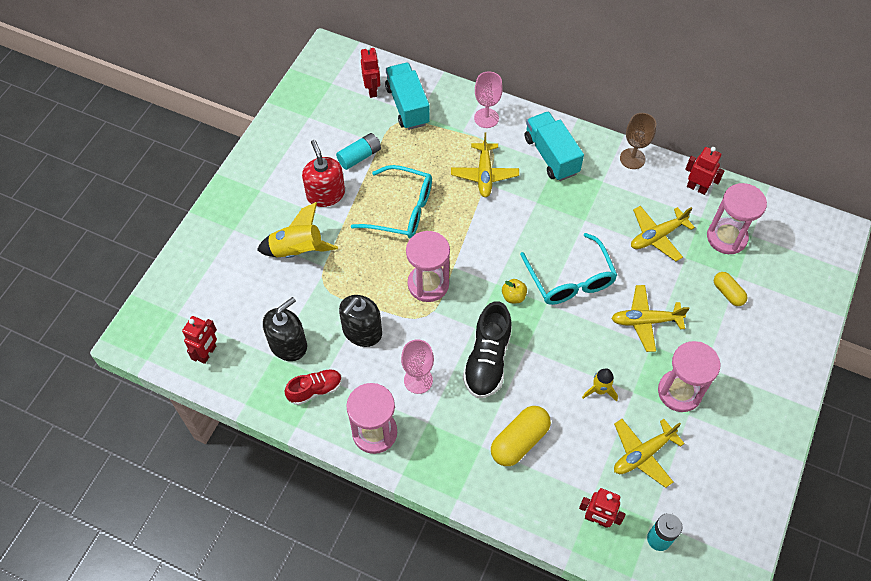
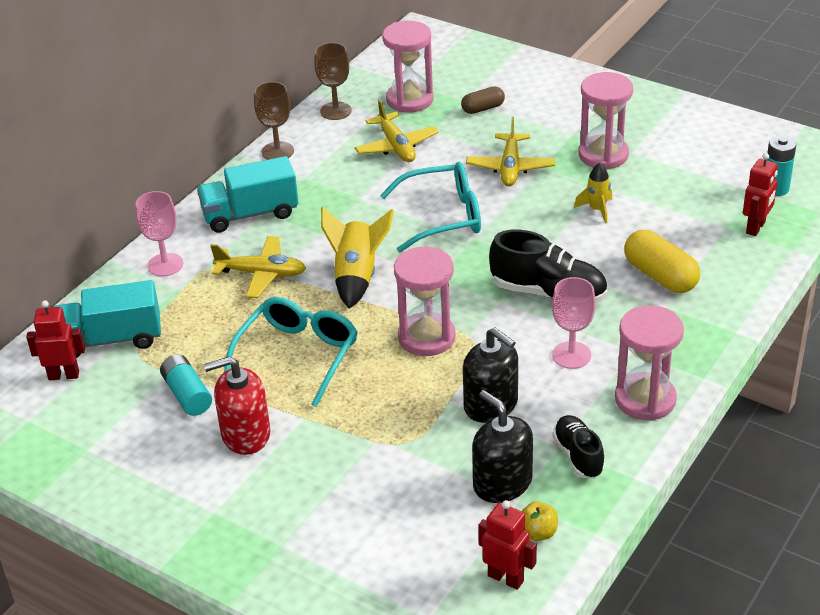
camera: 80 degrees left, 20 degrees down
yellow rocket [257,202,338,258] -> yellow rocket moved to [321,206,394,309]
red shoe [285,369,342,405] -> black shoe [553,415,605,479]
yellow apple [502,279,527,303] -> yellow apple moved to [522,501,558,541]
yellow plane [614,419,685,488] -> none
red robot [685,147,725,195] -> brown goblet [314,42,352,120]
yellow capsule [714,272,747,306] -> brown capsule [461,86,505,114]

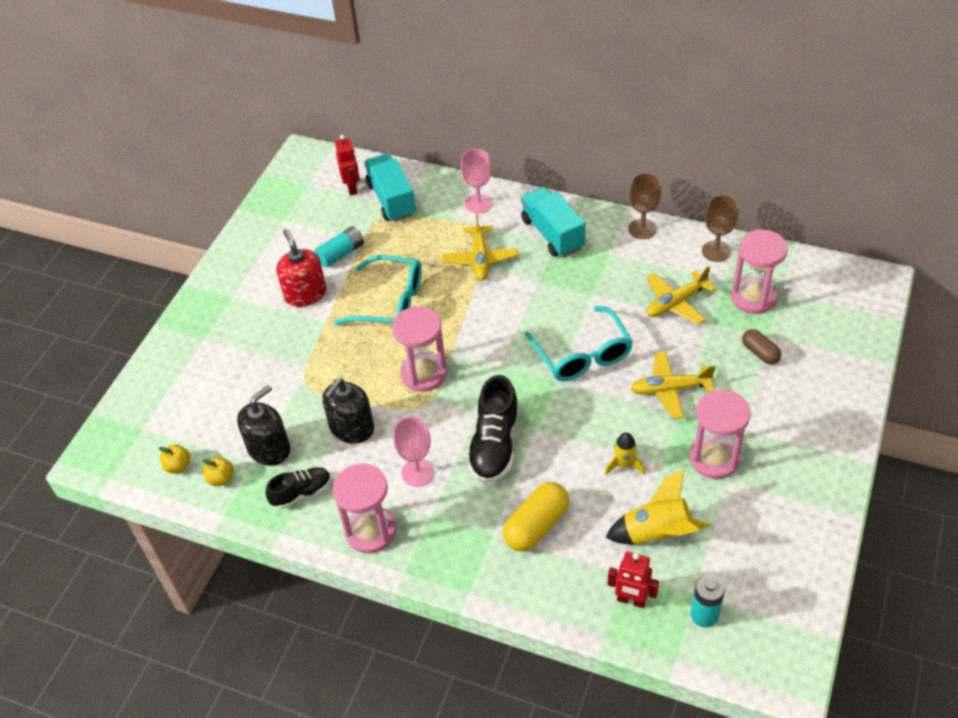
camera: 80 degrees right, 10 degrees up
yellow rocket [321,206,394,309] -> yellow rocket moved to [606,469,710,545]
red robot [478,500,537,590] -> yellow apple [159,444,190,473]

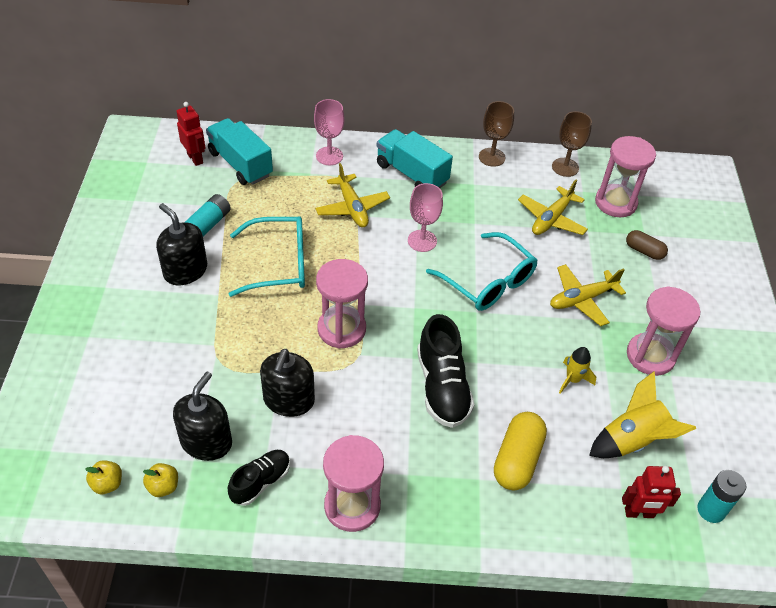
camera: 25 degrees left, 0 degrees up
red soap dispenser [276,229,326,307] -> black soap dispenser [156,203,207,285]
pink goblet [393,417,434,487] -> pink goblet moved to [408,183,443,252]

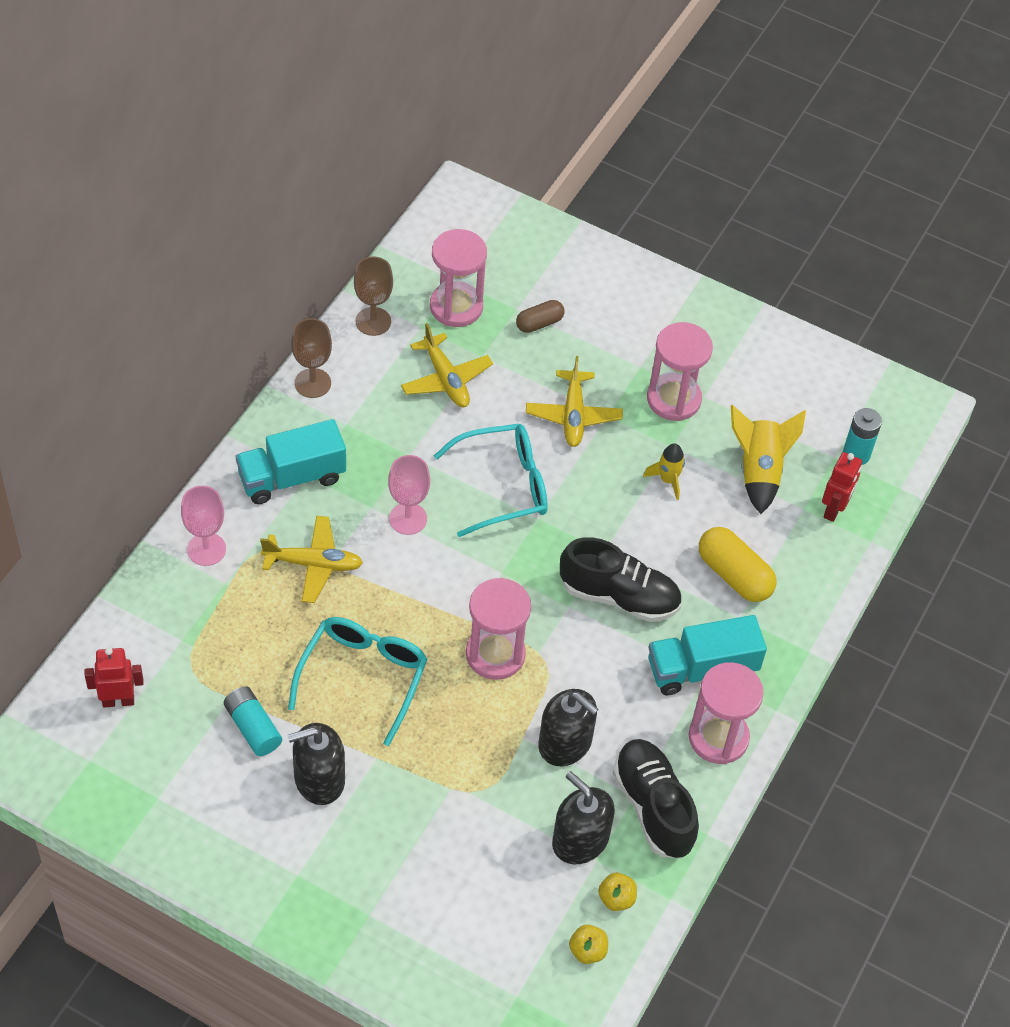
camera: 65 degrees left, 5 degrees up
turquoise truck [206,118,273,185] -> turquoise truck moved to [648,615,767,696]
black shoe [228,450,290,506] -> black shoe [613,739,699,858], size x1.63

